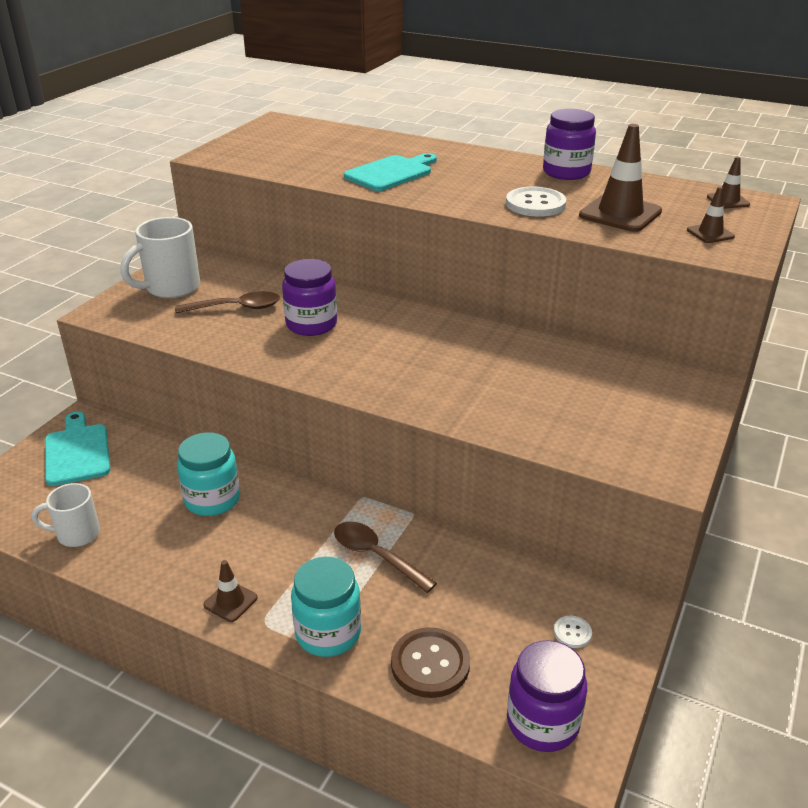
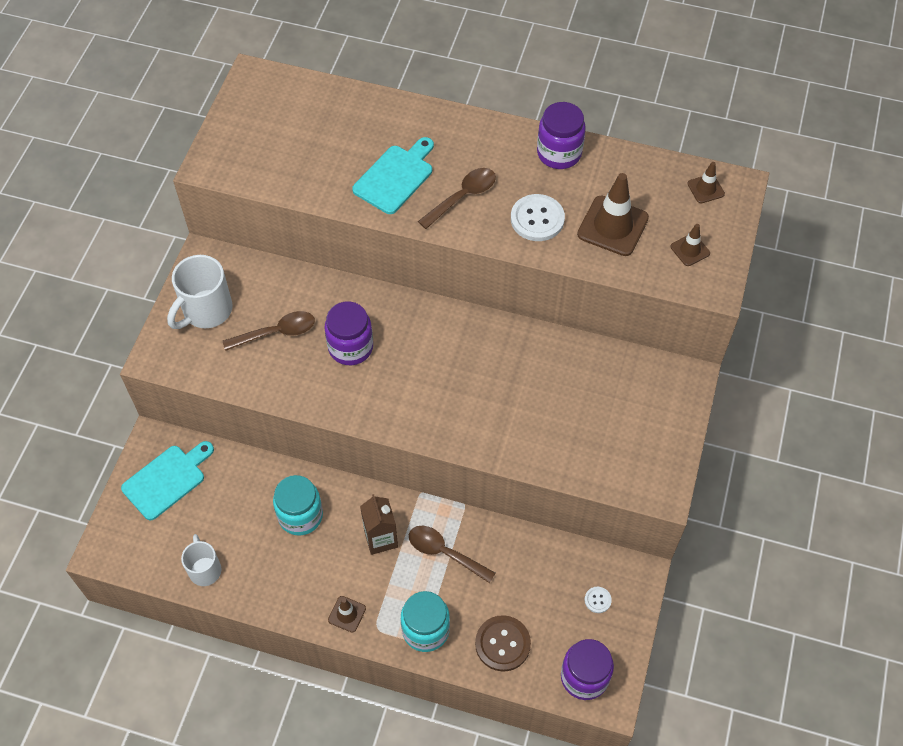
camera: 10 degrees left, 25 degrees up
white mug [32,483,100,547] -> white mug turned 90 degrees clockwise [181,534,222,586]
turquoise cutting board [45,412,111,486] -> turquoise cutting board turned 75 degrees clockwise [121,441,214,520]
none -> brown carton [360,494,398,555]
none -> brown spoon [418,168,496,229]

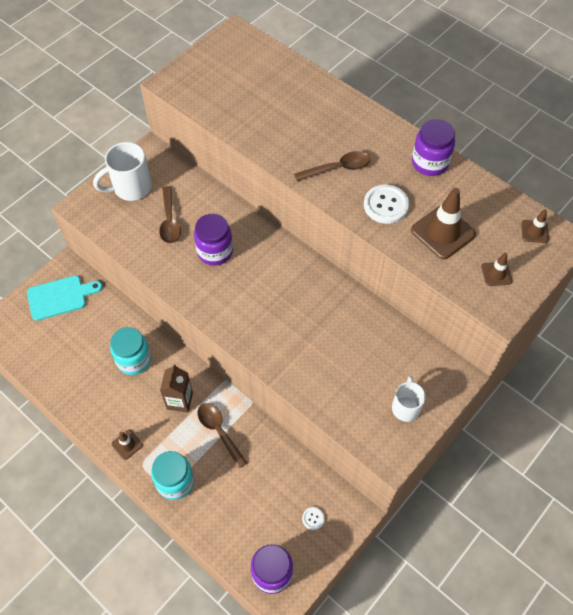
camera: 25 degrees right, 0 degrees up
white mug [181,534,222,586] -> white mug moved to [392,376,426,422]
brown spoon [223,311,315,351] -> brown spoon turned 75 degrees clockwise [159,186,181,243]
turquoise cutting board [352,137,434,214] -> none
brown button [475,615,531,672] -> none

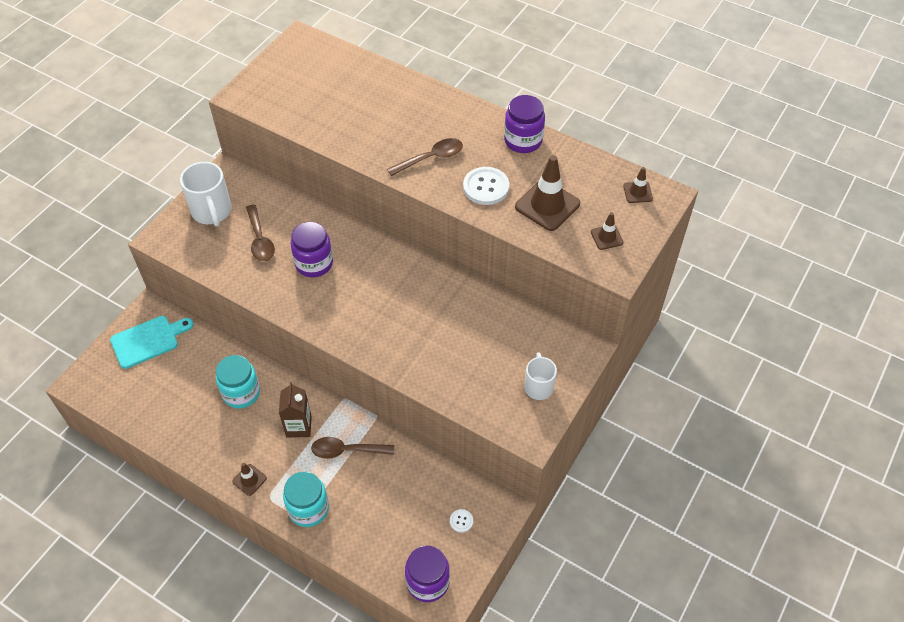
camera: 10 degrees left, 5 degrees down
white mug [93,142,152,201] -> white mug turned 75 degrees counterclockwise [180,162,232,227]
brown spoon [197,403,247,468] -> brown spoon turned 45 degrees counterclockwise [311,437,394,459]

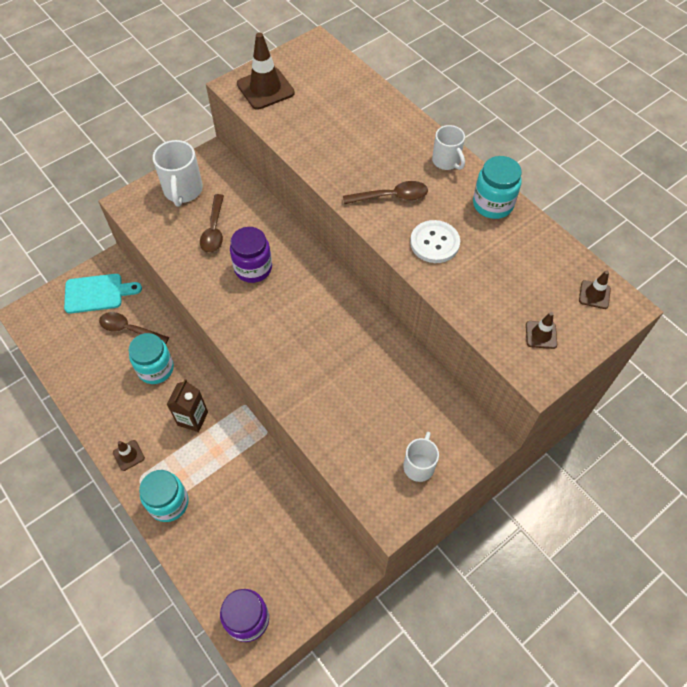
camera: 20 degrees right, 5 degrees up
brown spoon [311,437,394,459] -> brown spoon moved to [99,312,169,344]
white button [450,509,473,533] -> none
purple jar [504,95,545,153] -> turquoise jar [473,156,522,219]
brown traffic cone [515,155,580,231] -> brown traffic cone moved to [237,33,295,110]
none -> white mug [432,125,465,170]

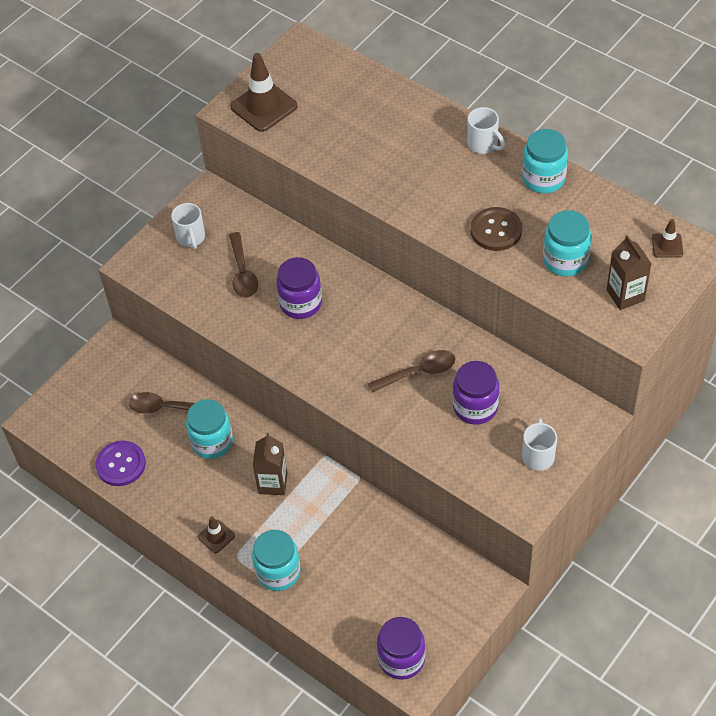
camera: 10 degrees left, 5 degrees down
turquoise cutting board [64,274,142,314] -> none
white mug [153,140,203,206] -> white mug [171,203,205,249], size x0.64
brown spoon [343,181,428,204] -> brown spoon moved to [368,350,456,393]
white button [410,220,460,263] -> brown button [470,207,522,251]
brown traffic cone [526,312,557,349] -> brown carton [607,235,652,310]
none -> purple button [96,441,146,486]
none -> purple jar [453,361,499,425]
none -> turquoise jar [543,210,591,276]

